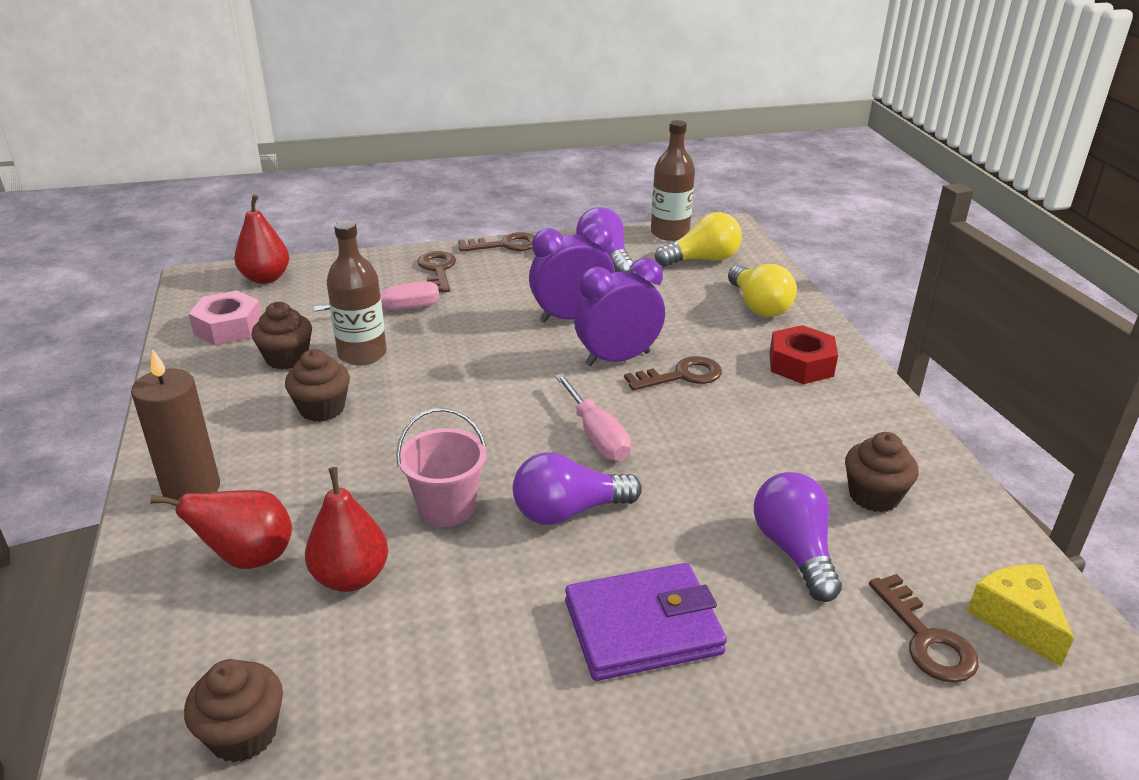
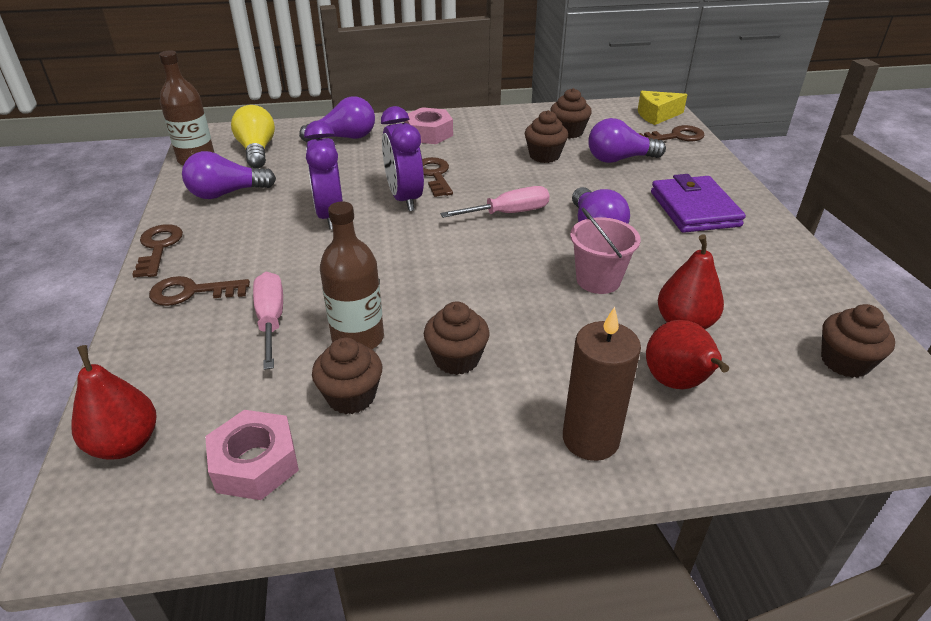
camera: 85 degrees left, 5 degrees up
yellow light bulb [728,264,797,317] -> purple light bulb [299,96,375,142]
red nut [769,325,838,384] -> pink nut [405,107,453,144]
none -> brown cupcake [525,110,568,163]

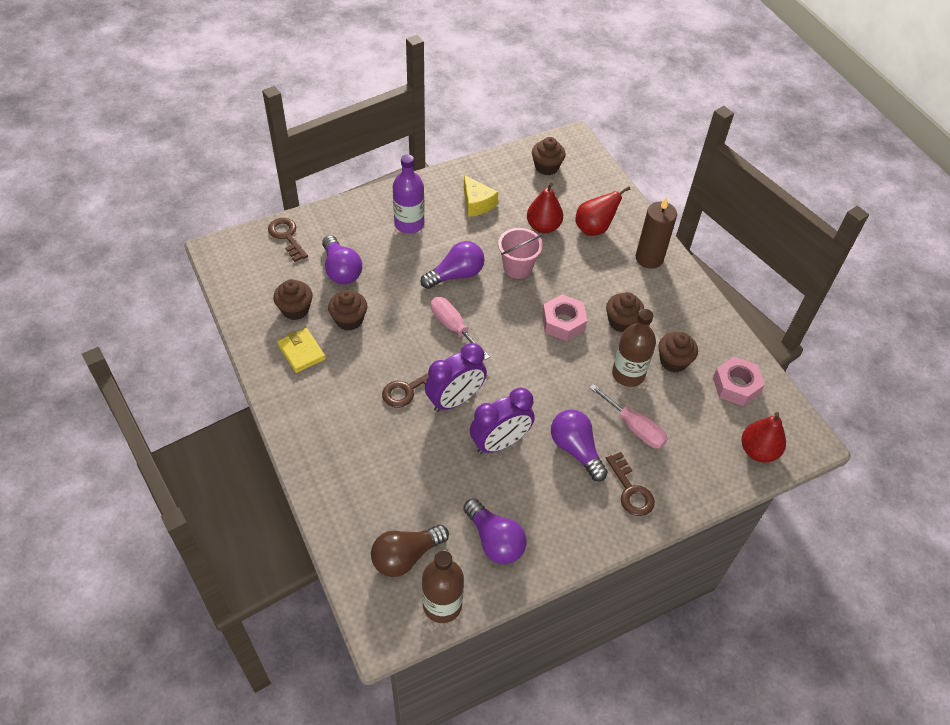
camera: 110 degrees left, 15 degrees up
brown key [132,224,183,278] -> none
yellow light bulb [231,105,275,168] -> brown light bulb [371,525,449,577]
pink screwdriver [253,272,283,370] -> pink screwdriver turned 105 degrees counterclockwise [589,384,667,449]
purple light bulb [299,96,375,142] -> purple light bulb moved to [551,409,608,481]
pink nut [405,107,453,144] -> pink nut moved to [542,294,587,341]
yellow cheese [638,91,688,125] -> yellow cheese moved to [464,175,498,217]
purple wallet [651,174,746,233] -> purple bottle [393,154,425,234]
none -> yellow wallet [277,328,326,373]

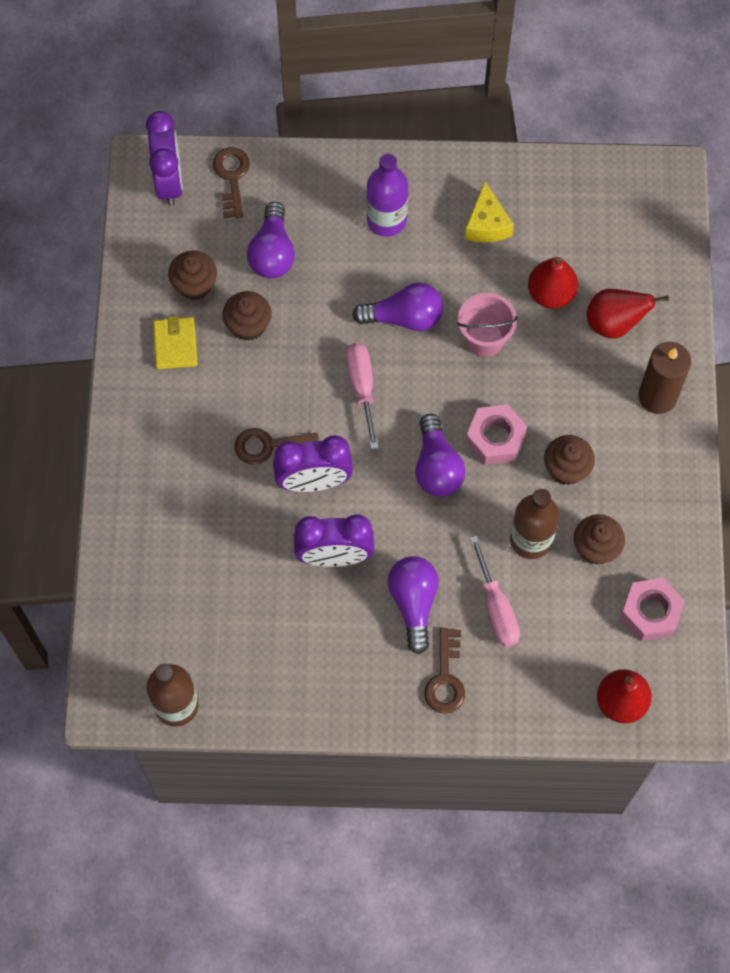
camera: 30 degrees right, 15 degrees up
brown light bulb [371,525,449,577] -> none
purple light bulb [463,498,527,564] -> purple light bulb moved to [415,414,466,497]
brown cupcake [532,137,566,175] -> none
none -> purple clock [146,111,183,206]

